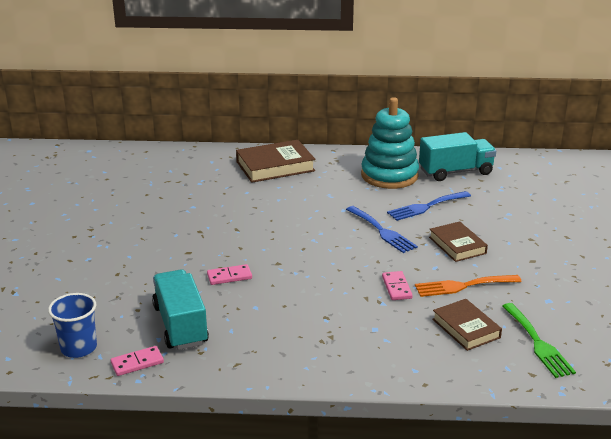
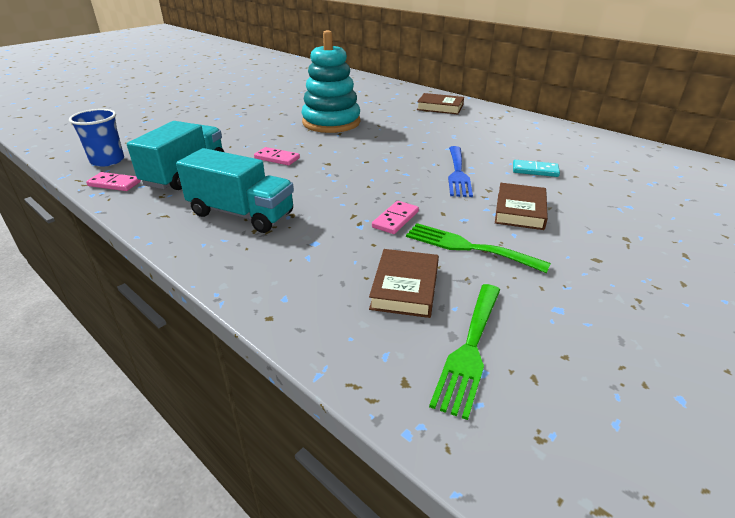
camera: 40 degrees right, 5 degrees up
brown book [236,140,315,183] -> brown book [417,93,464,114], size x0.65
turquoise stacking toy [361,97,419,189] -> turquoise stacking toy moved to [301,30,361,133]
blue fork [387,191,471,221] -> turquoise domino [513,160,560,177]
orange fork [415,275,522,297] -> green fork [406,223,551,273]
turquoise truck [419,132,496,181] -> turquoise truck moved to [176,148,294,233]

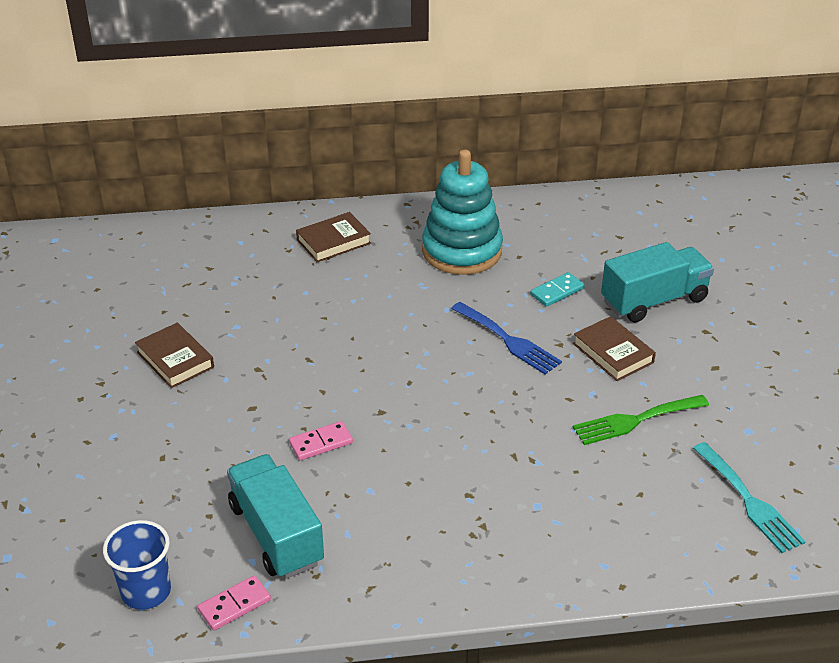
camera: 50 degrees left, 5 degrees up
turquoise truck [176,148,294,233] -> turquoise truck moved to [601,242,714,323]
turquoise stacking toy [301,30,361,133] -> turquoise stacking toy moved to [422,149,503,275]
brown book [369,249,439,318] -> brown book moved to [135,323,214,388]
pink domino [372,201,419,234] -> none
green fork [429,284,500,420] -> turquoise fork [693,442,806,553]

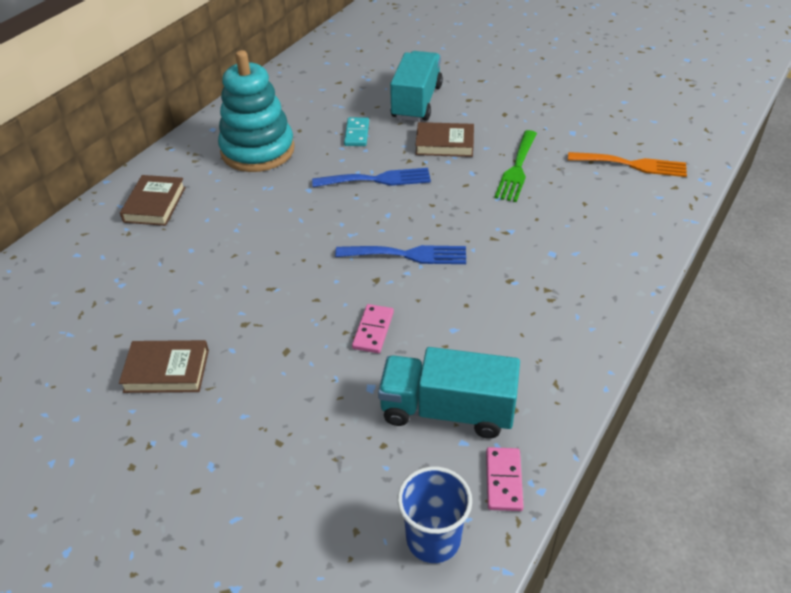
camera: 50 degrees left, 5 degrees up
turquoise fork [693,442,806,553] -> orange fork [568,152,687,177]
none -> blue fork [335,245,466,264]

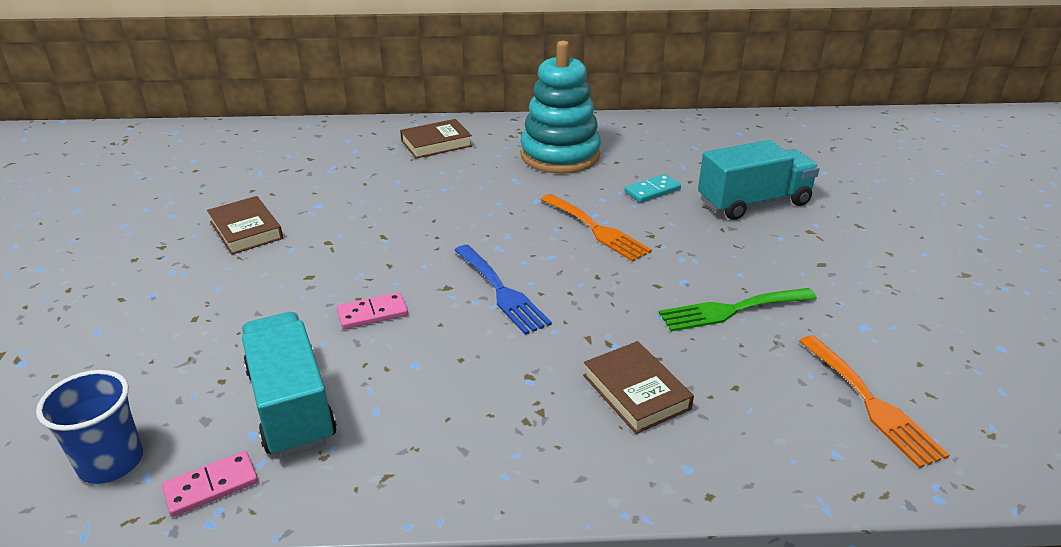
camera: 55 degrees right, 10 degrees down
blue fork [312,168,431,187] -> orange fork [541,194,652,262]
brown book [415,122,474,157] -> brown book moved to [583,341,694,434]

